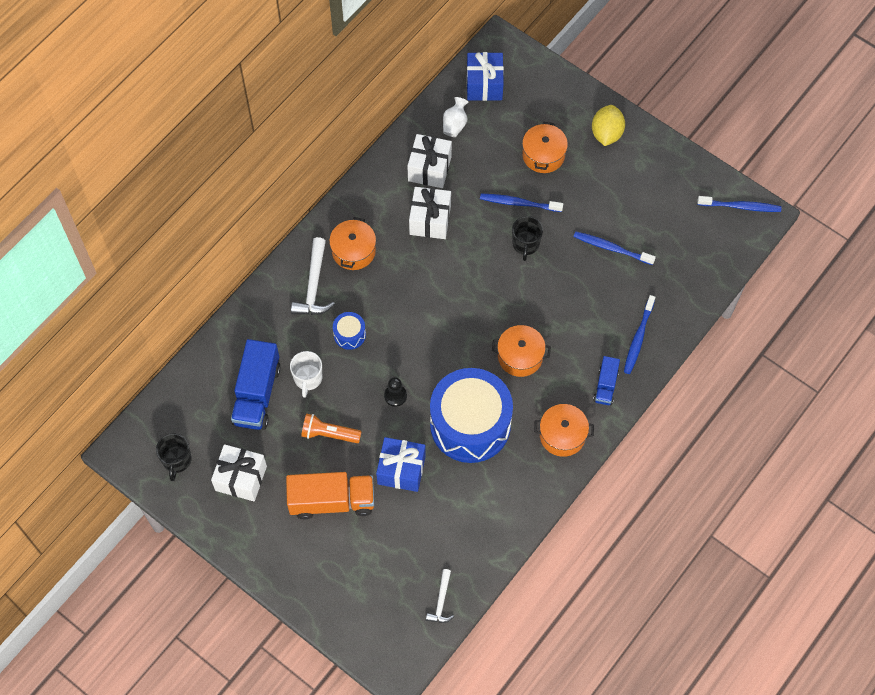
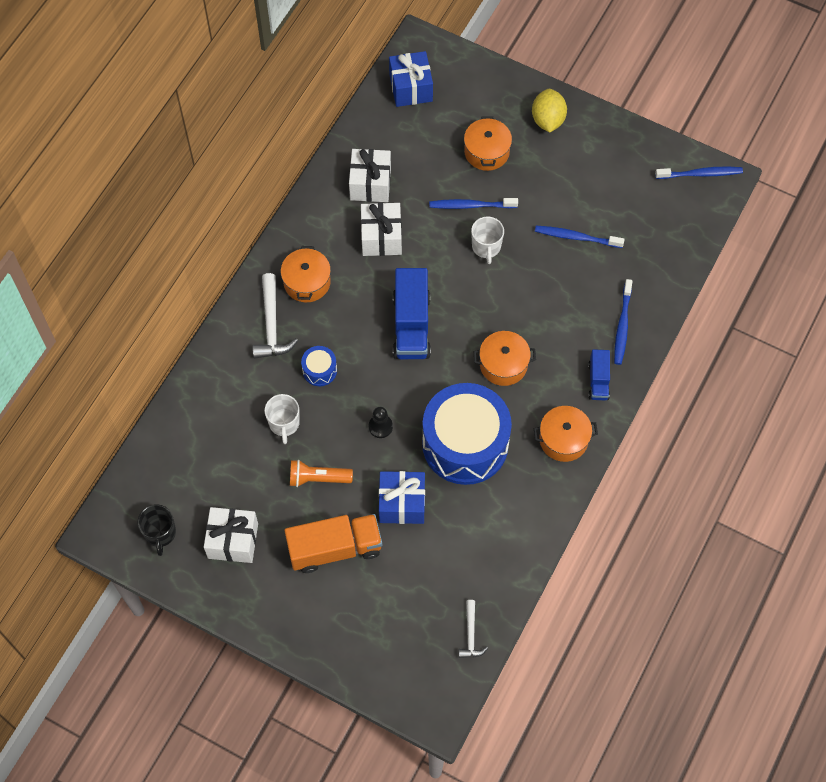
camera: 10 degrees left, 0 degrees up
blue truck [231,339,281,430] -> blue truck moved to [393,268,431,359]
white vase [443,97,469,137] -> none
black mug [512,216,543,261] -> white mug [471,216,504,264]

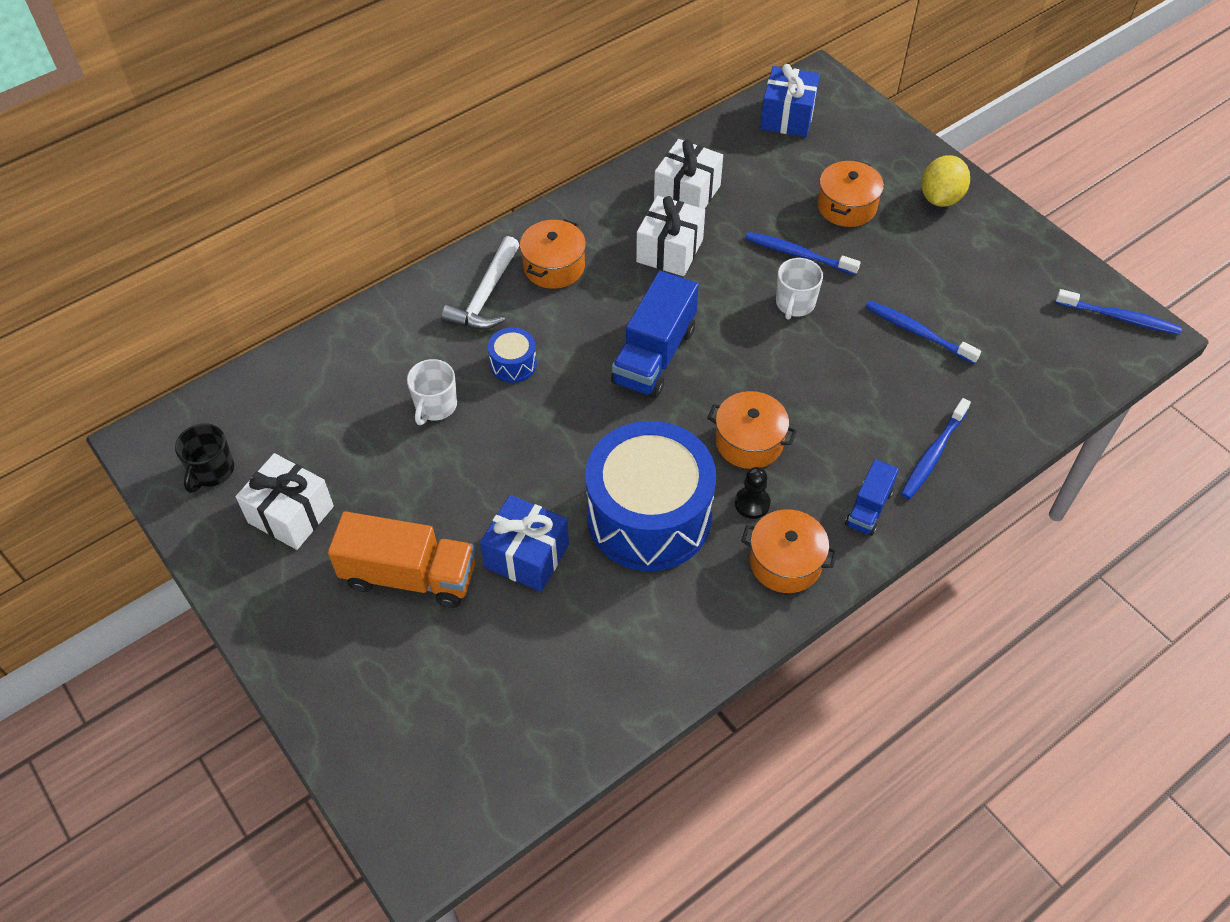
camera: 25 degrees right, 10 degrees down
orange flashlight [290,460,353,487] -> none
black pawn [368,407,393,438] -> black pawn moved to [735,467,770,519]
white hammer [459,600,488,658] -> none

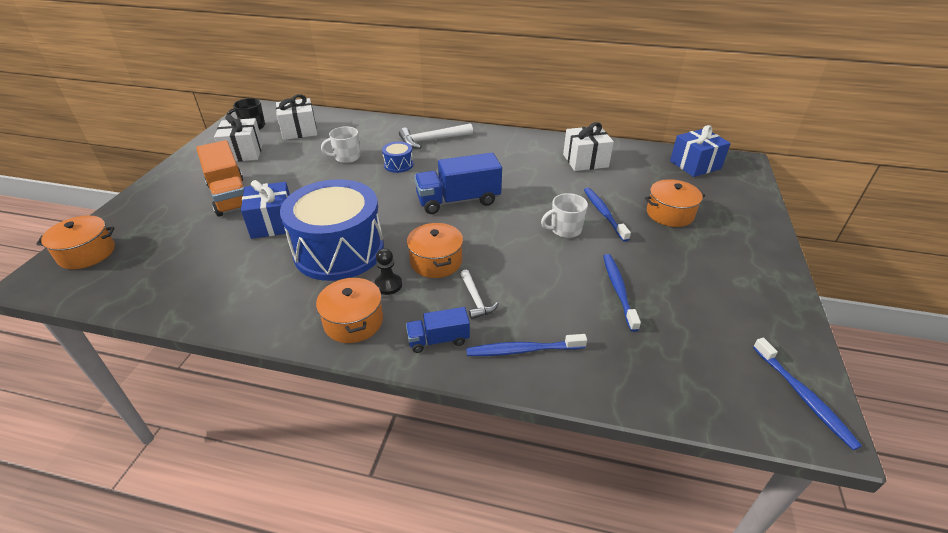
camera: 50 degrees right, 15 degrees down
orange pot [520,219,586,289] -> orange pot moved to [36,216,115,269]
white gift [636,196,705,276] -> white gift moved to [276,94,317,140]
yellow lemon [921,155,970,207] -> none
none -> white hammer [460,270,499,319]

